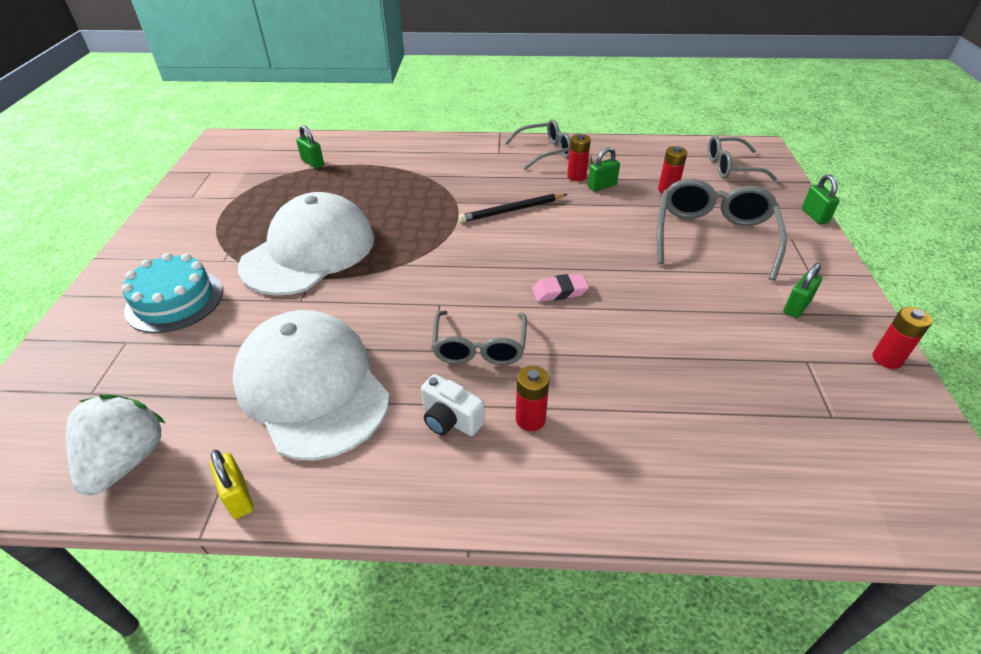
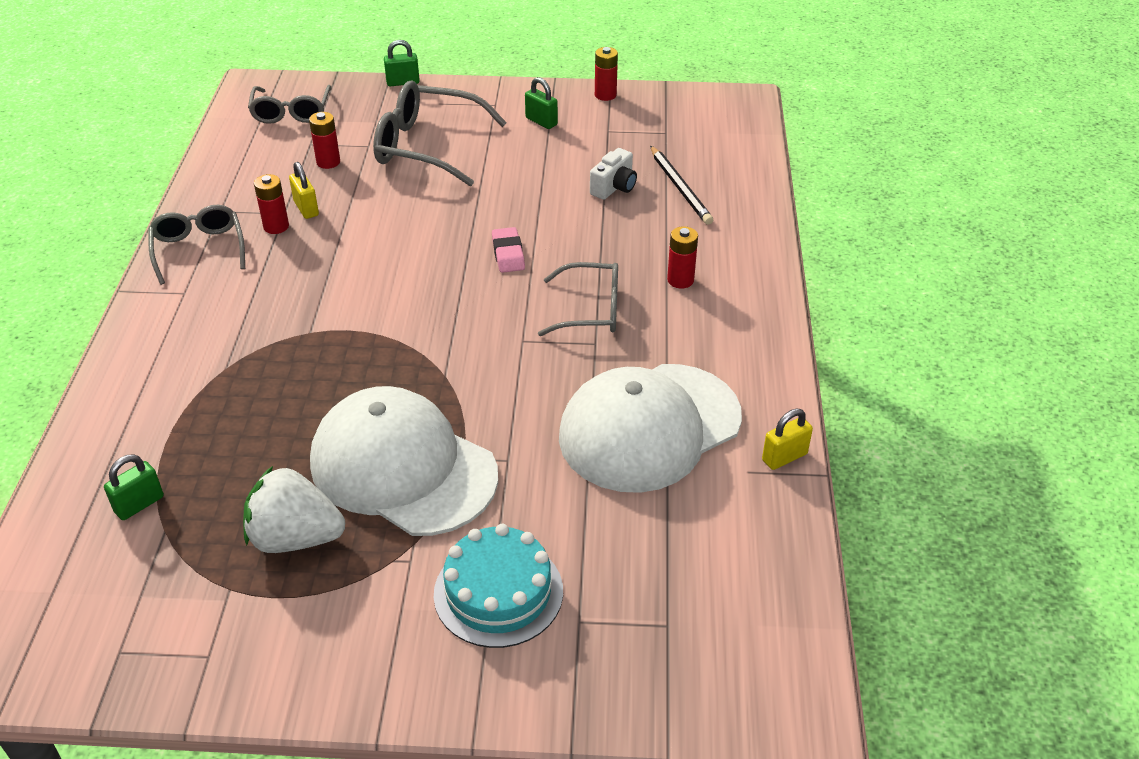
camera: 90 degrees left, 0 degrees up
white strawberry [66,394,165,495] -> white strawberry moved to [243,466,345,553]
white camera [421,374,485,436] -> white camera moved to [590,148,637,200]
black pencil [458,193,568,223] -> black pencil moved to [650,146,713,225]
green padlock [588,147,620,192] -> yellow padlock [289,162,319,219]

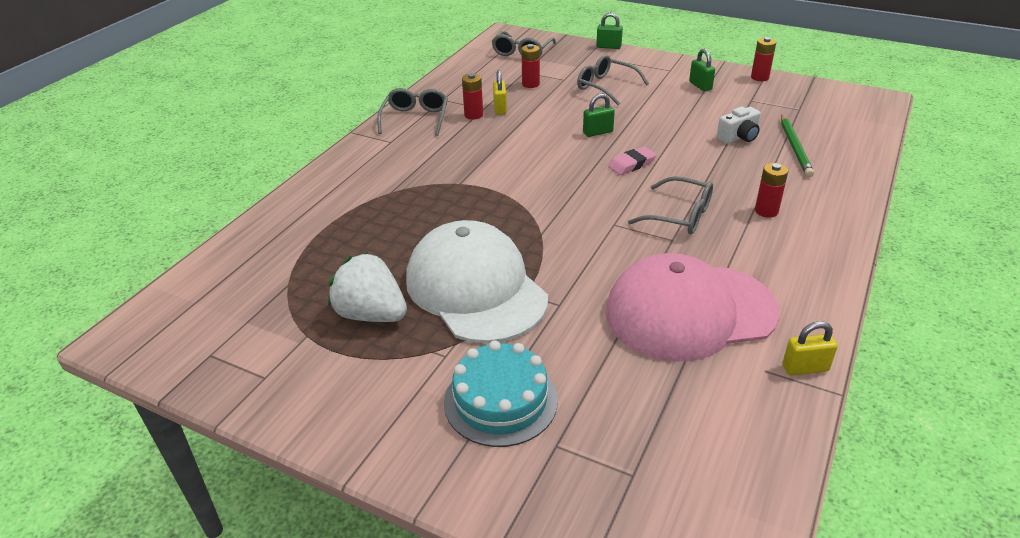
camera: 25 degrees right, 5 degrees down
green padlock [104,454,164,520] -> green padlock moved to [583,94,615,137]
grey glasses [373,80,507,186] -> grey glasses [577,55,649,105], size x0.65
pink eraser [492,227,525,273] -> pink eraser turned 45 degrees clockwise [608,147,656,175]
white cap [559,364,742,493] -> pink cap [606,253,779,362]
black pencil [650,146,713,225] -> green pencil [781,115,814,177]

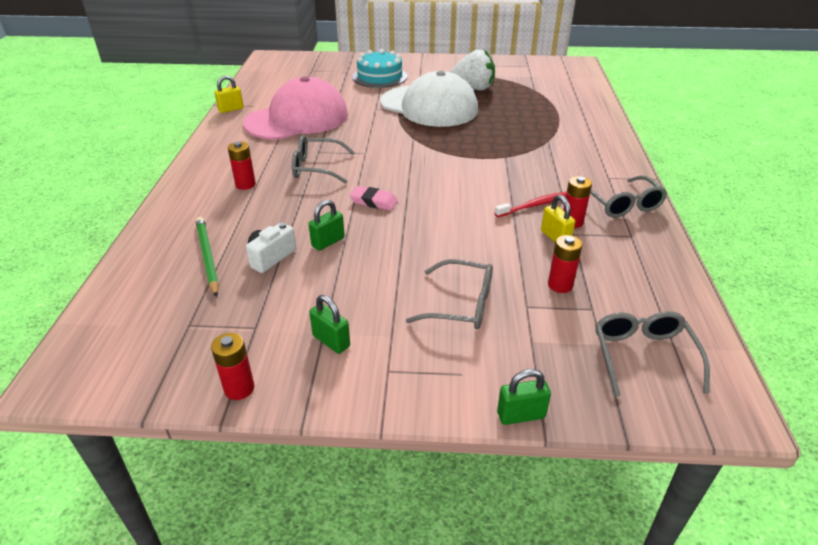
camera: 155 degrees right, 0 degrees up
green padlock [583,94,615,137] -> green padlock moved to [309,200,345,251]
pink eraser [608,147,656,175] -> pink eraser turned 75 degrees clockwise [349,186,398,210]
none -> red toothbrush [495,192,567,217]

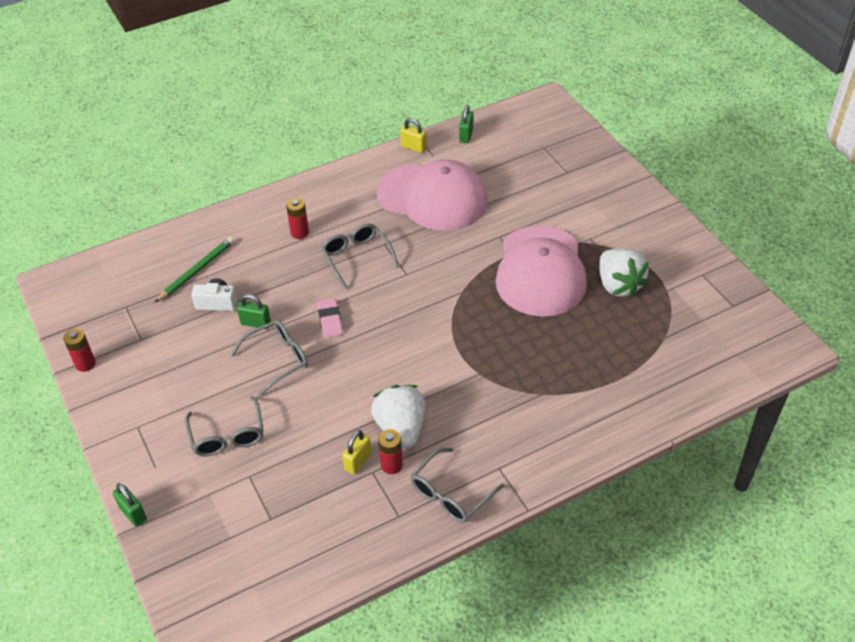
camera: 60 degrees right, 10 degrees up
green padlock [309,295,350,354] -> green padlock moved to [459,105,473,143]
turquoise cake [352,49,407,88] -> none
white cap [380,71,478,127] -> pink cap [495,225,587,317]
red toothbrush [495,192,567,217] -> white strawberry [371,385,425,449]
red battery [548,235,582,293] -> none
grey glasses [595,311,710,396] -> grey glasses moved to [230,320,308,396]

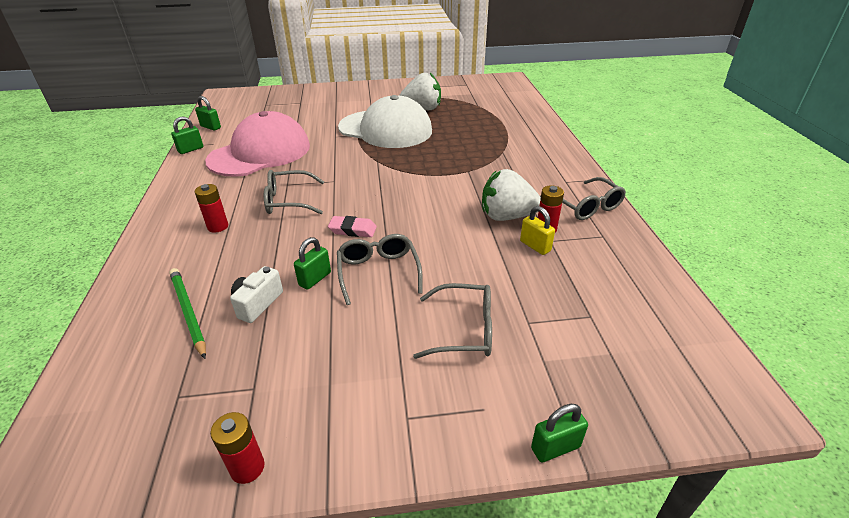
camera: 70 degrees left, 10 degrees down
yellow padlock [400,118,427,153] -> green padlock [171,116,204,154]
pink cap [495,225,587,317] -> white cap [338,95,432,148]

